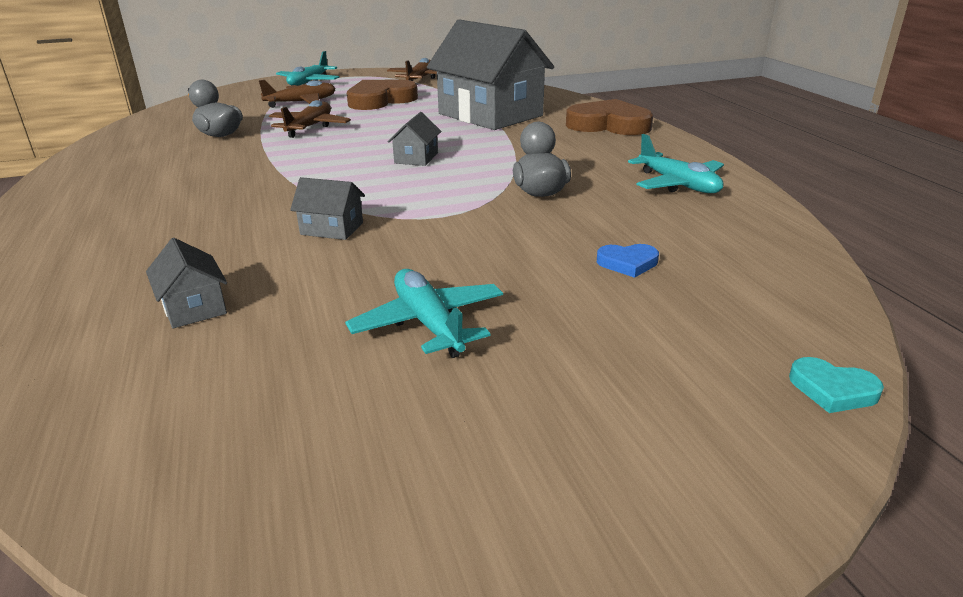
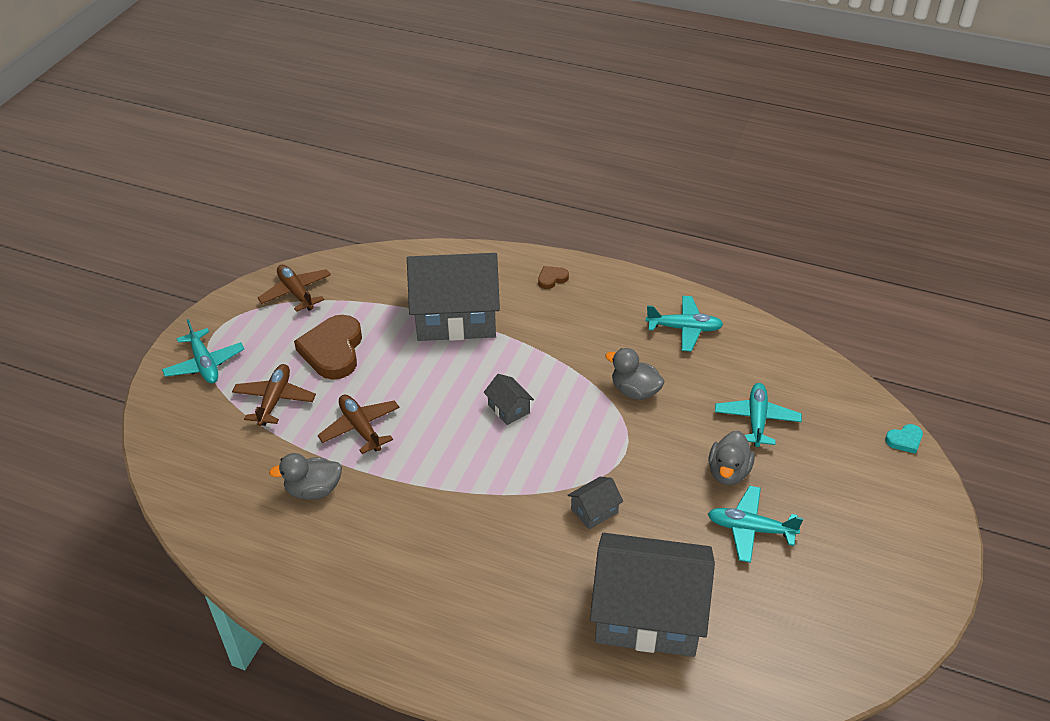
camera: 50 degrees left, 15 degrees up
grey house [146,238,227,328] -> grey house [590,533,715,657], size x2.48
brown heart [566,99,653,135] -> brown heart [538,266,569,289], size x0.45
blue heart [597,244,659,278] -> turquoise plane [715,383,802,447]
none -> grey duck [708,431,755,485]

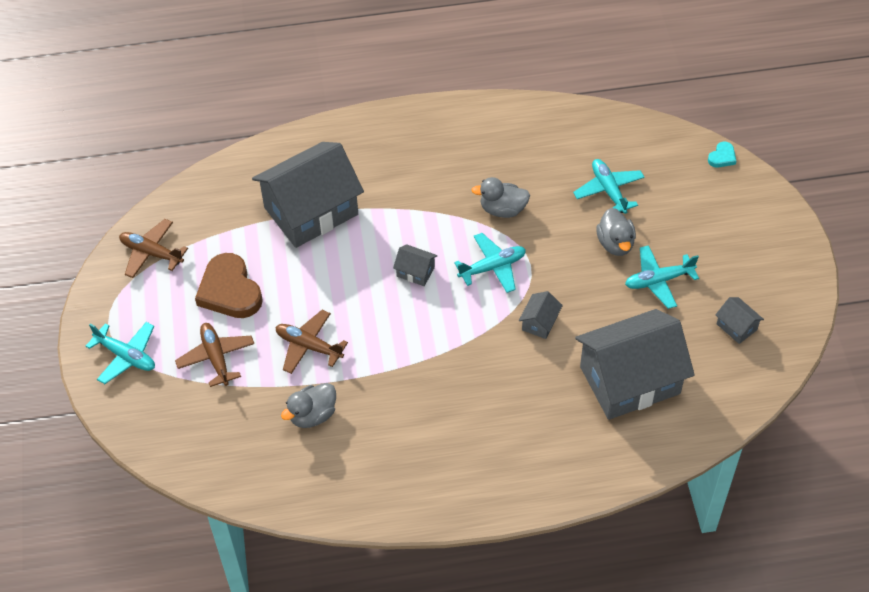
camera: 30 degrees left, 10 degrees up
brown heart [538,266,569,289] -> none
turquoise plane [646,296,724,352] -> turquoise plane moved to [454,233,526,293]
none -> grey house [715,297,764,344]

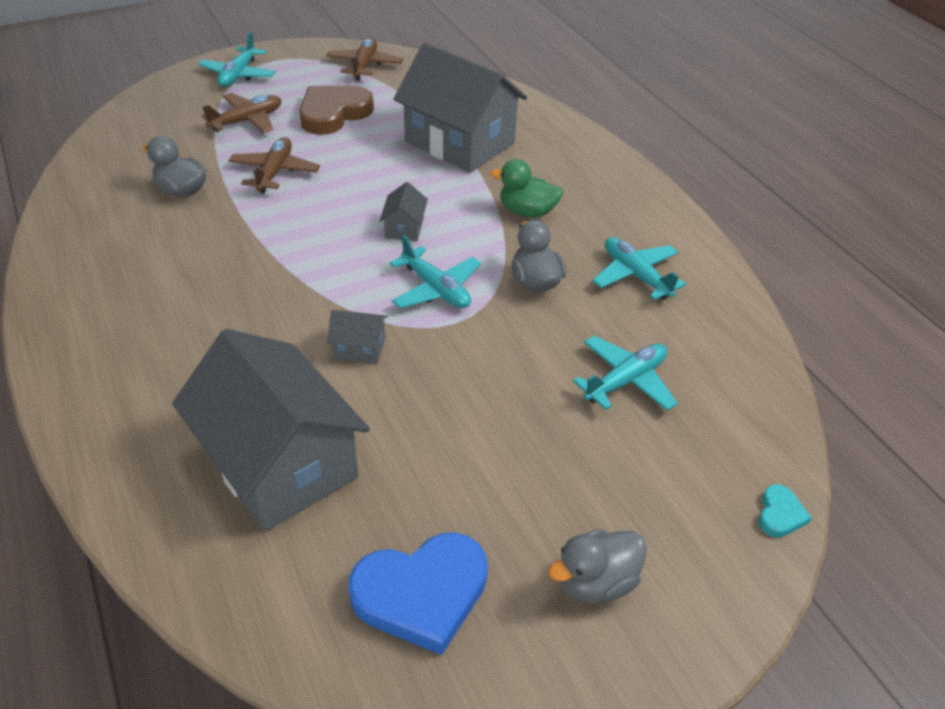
camera: 70 degrees right, 10 degrees down
grey duck [596,208,636,256] -> grey duck moved to [548,529,647,603]
turquoise plane [625,245,699,309] -> turquoise plane moved to [592,237,686,300]
turquoise heart [708,141,736,167] -> turquoise heart turned 90 degrees counterclockwise [759,484,812,538]
grey house [715,297,764,344] -> blue heart [349,532,488,655]
none -> green duck [490,159,563,218]

